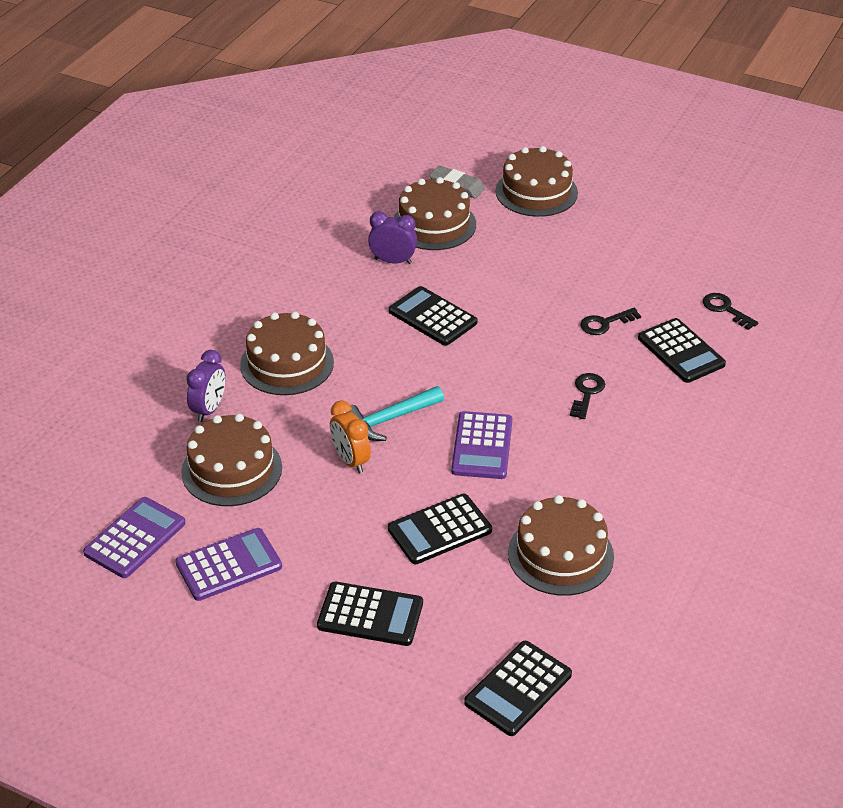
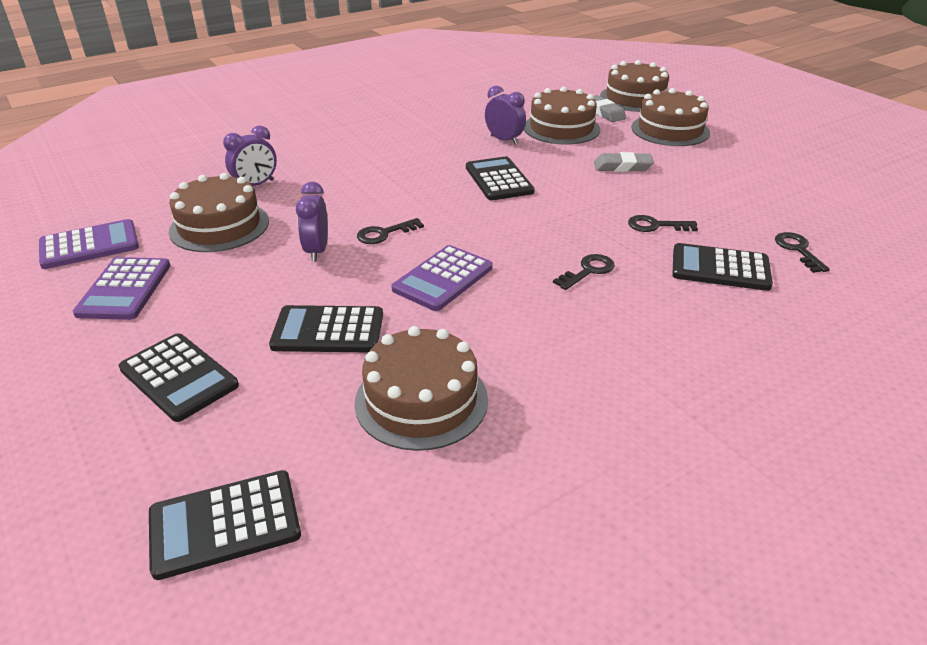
camera: 30 degrees right, 5 degrees down
purple calculator [175,528,282,601] -> purple calculator turned 90 degrees clockwise [73,257,171,320]
brown cake [240,311,334,395] -> brown cake moved to [600,60,669,112]
orange clock [330,400,371,473] -> purple clock [296,182,328,262]
turquoise hammer [350,386,444,441] -> black key [357,218,424,244]
black calculator [638,318,726,383] -> black calculator turned 105 degrees clockwise [672,243,773,291]
none -> grey eraser [594,152,654,172]

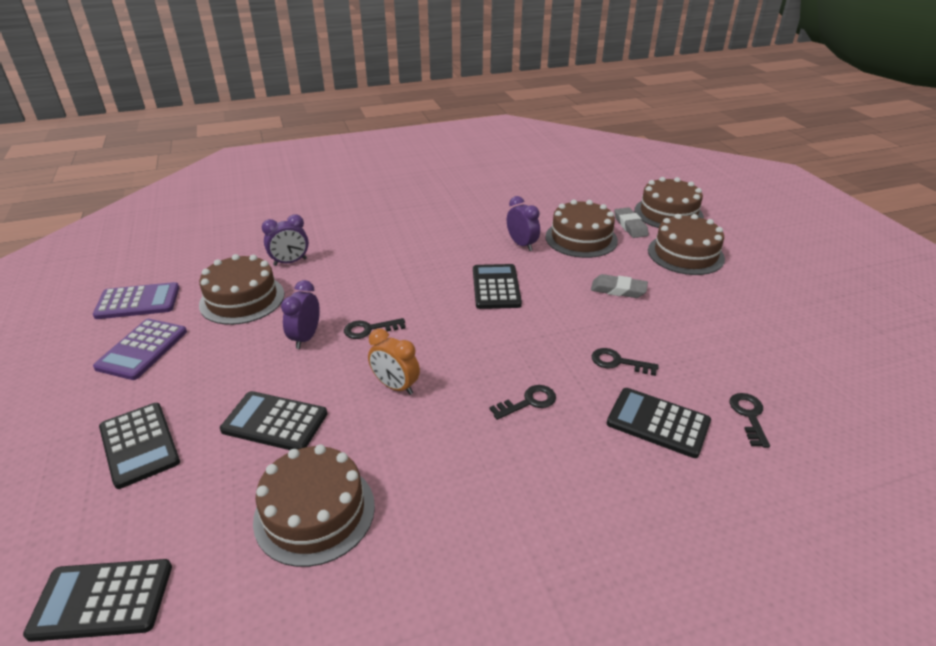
camera: 15 degrees right, 0 degrees up
purple calculator [391,245,492,311] -> orange clock [368,329,420,395]

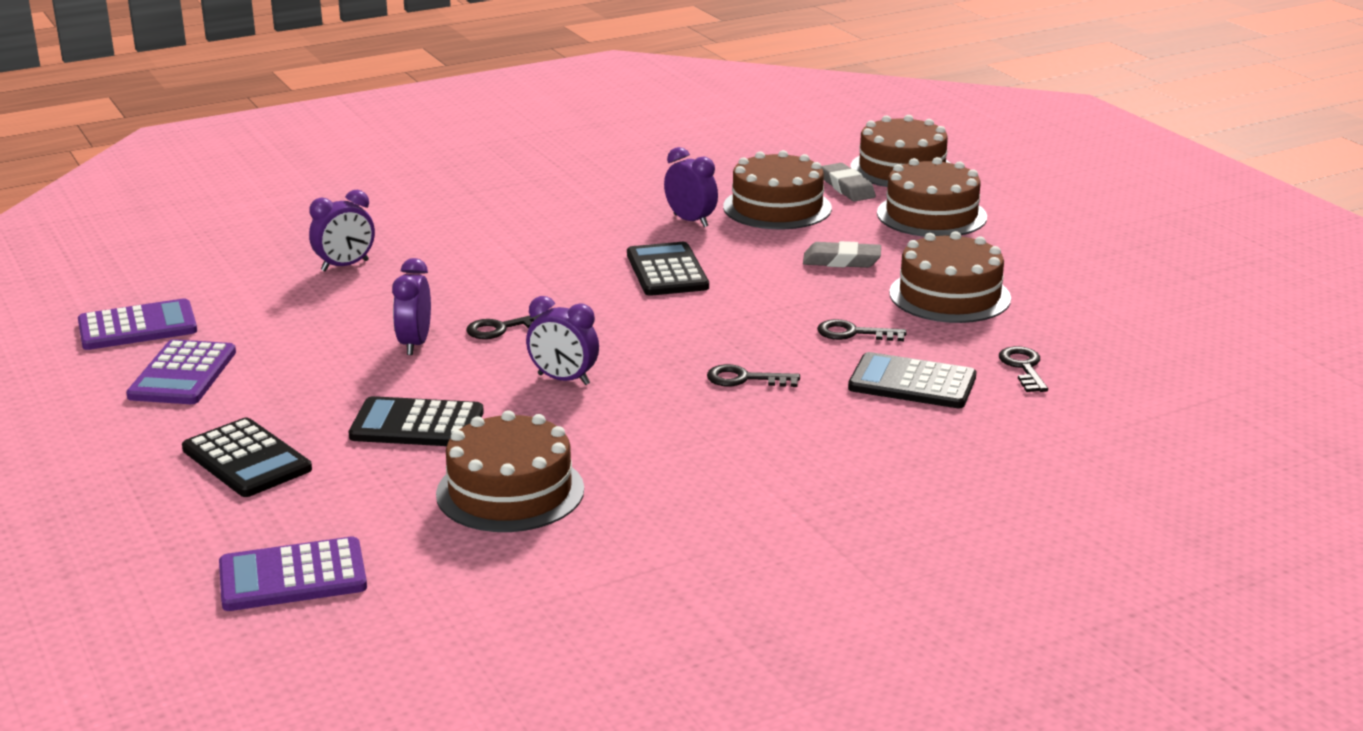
camera: 10 degrees left, 10 degrees down
black calculator [23,559,172,642] -> purple calculator [219,536,367,611]
brown cake [199,254,284,325] -> brown cake moved to [889,231,1011,323]
orange clock [368,329,420,395] -> purple clock [526,296,599,385]
black key [489,385,556,420] -> black key turned 135 degrees counterclockwise [707,364,800,387]

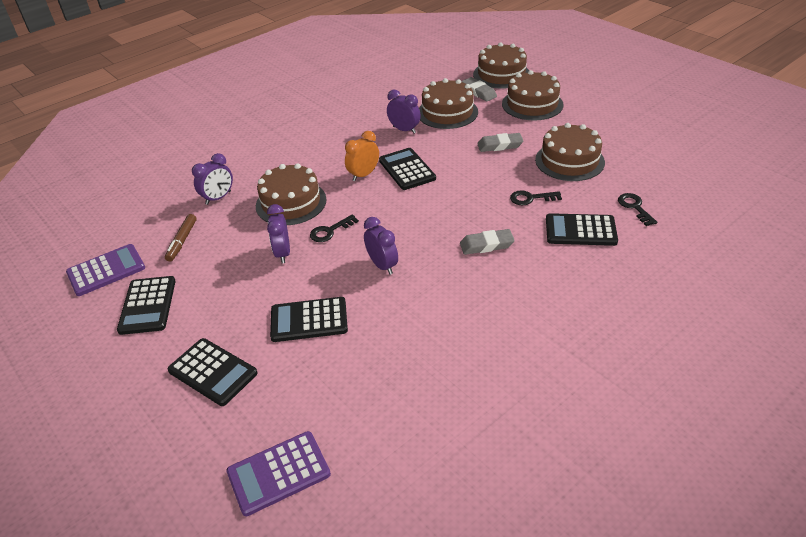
camera: 10 degrees left, 15 degrees up
purple calculator [126,339,236,404] -> black calculator [117,276,176,335]
brown cake [436,410,584,532] -> brown cake moved to [256,163,327,225]
purple clock [526,296,599,385] -> purple clock turned 135 degrees counterclockwise [364,217,398,275]
black key [707,364,800,387] -> grey eraser [460,229,515,255]
none -> brown marker [165,214,197,262]
none -> orange clock [345,131,379,181]

